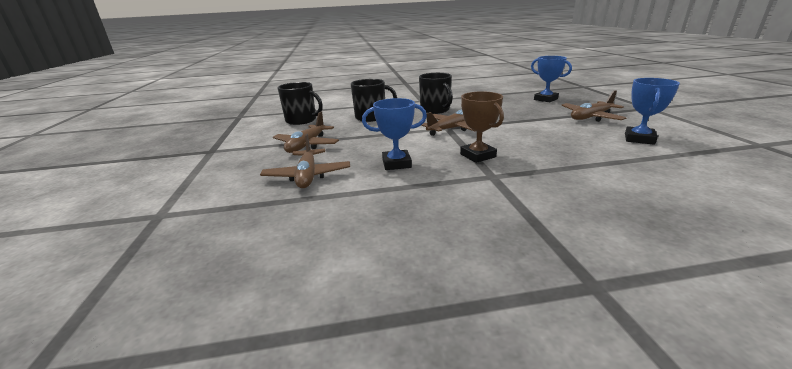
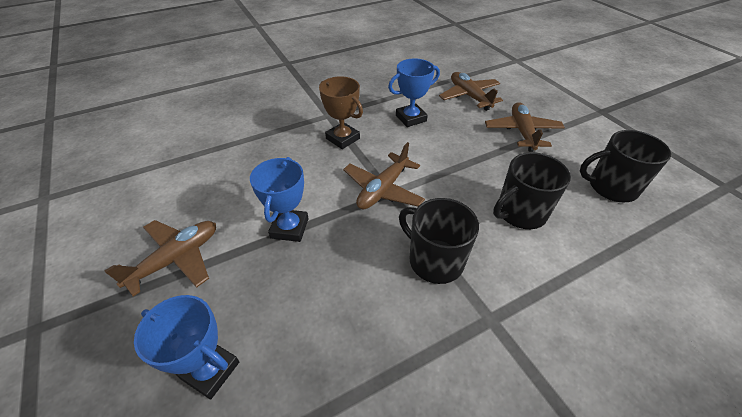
camera: 160 degrees right, 20 degrees up
blue trophy [625,78,680,145] -> blue trophy moved to [250,157,309,242]

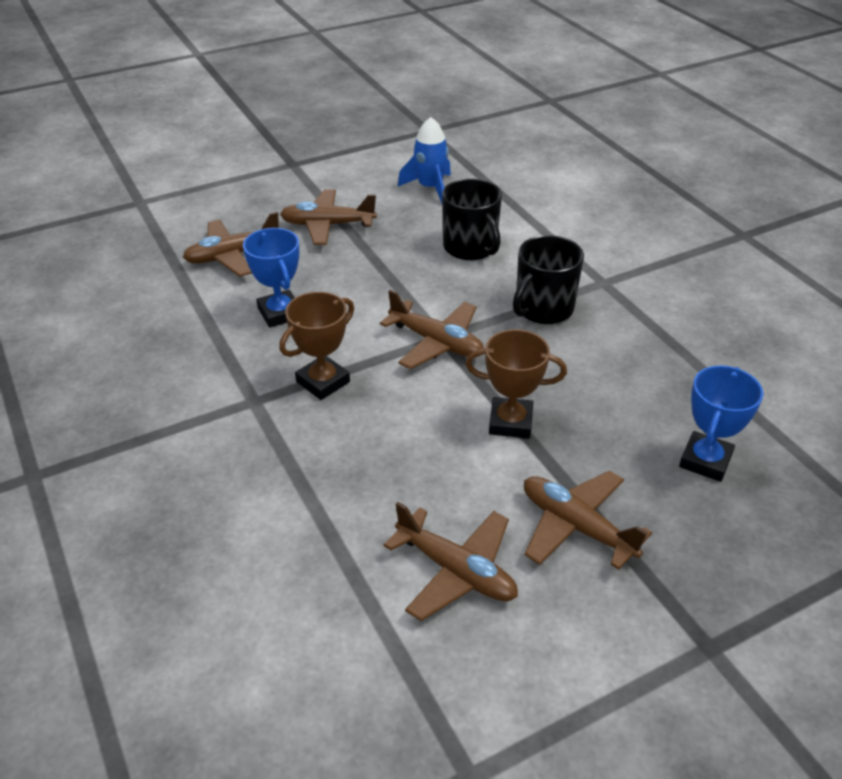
camera: 90 degrees left, 5 degrees down
blue trophy [250,157,309,242] -> brown trophy [466,329,567,438]
black mug [580,130,671,202] -> blue rocket [398,117,451,203]
none -> brown plane [384,502,518,621]

